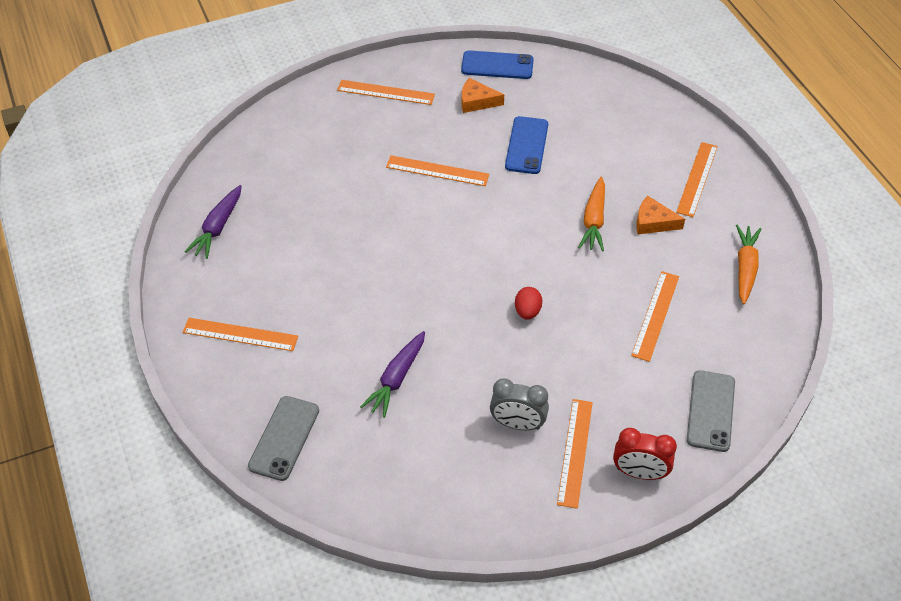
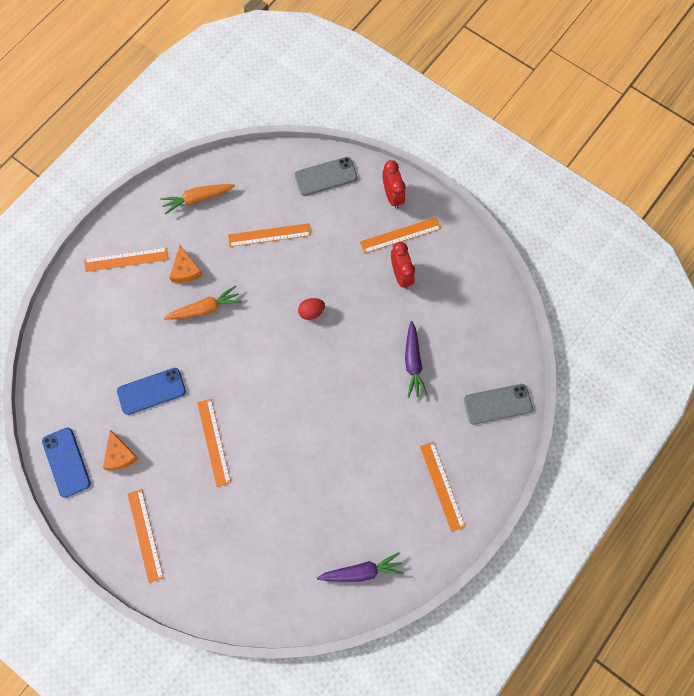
camera: 120 degrees left, 20 degrees up
purple carrot [360,331,425,418] -> purple carrot turned 90 degrees clockwise [405,321,428,398]
grey clock [490,378,549,430] -> red clock [391,242,415,289]

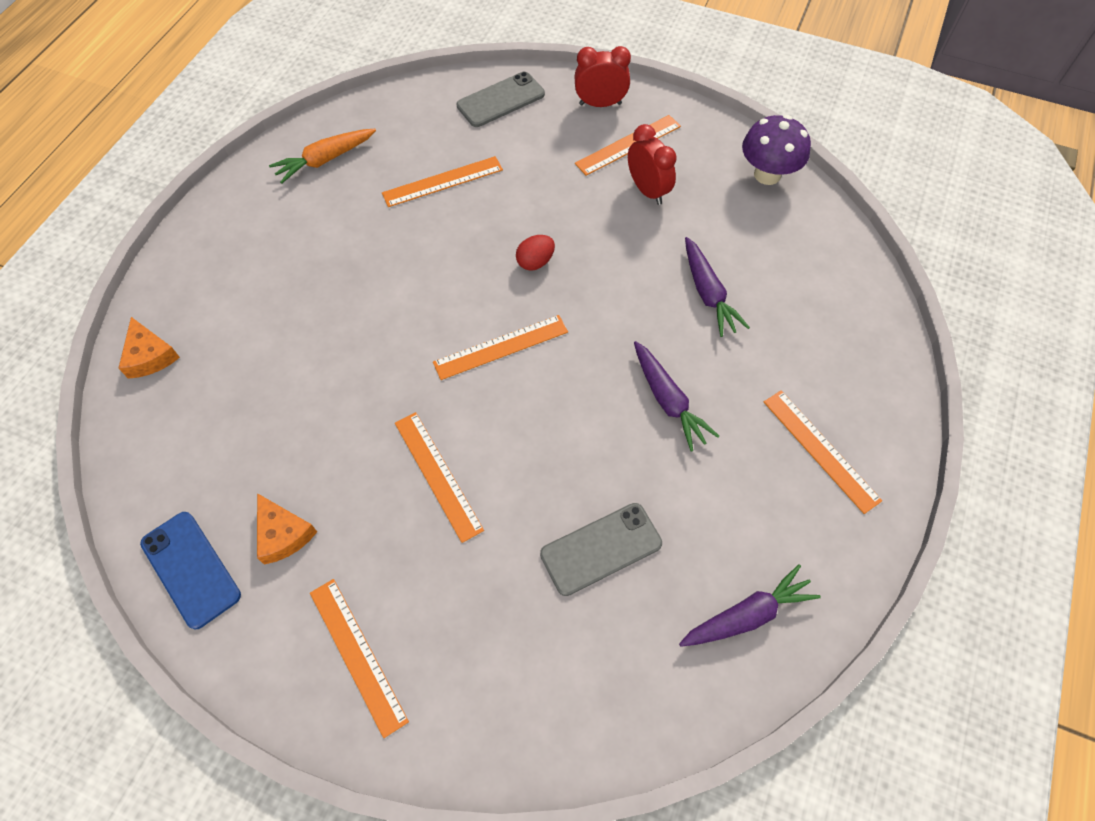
camera: 15 degrees left, 10 degrees down
orange ruler [84,247,168,272] -> orange ruler moved to [433,315,568,380]
blue phone [117,368,186,415] -> none
orange carrot [164,285,242,320] -> none
orange cheese [169,246,203,283] -> orange cheese moved to [118,317,180,379]
red clock [382,160,406,209] -> red clock turned 60 degrees counterclockwise [574,46,631,107]
grey phone [464,384,533,425] -> grey phone moved to [540,503,662,596]
none -> purple carrot [634,341,719,452]
none -> purple mushroom [742,115,811,185]

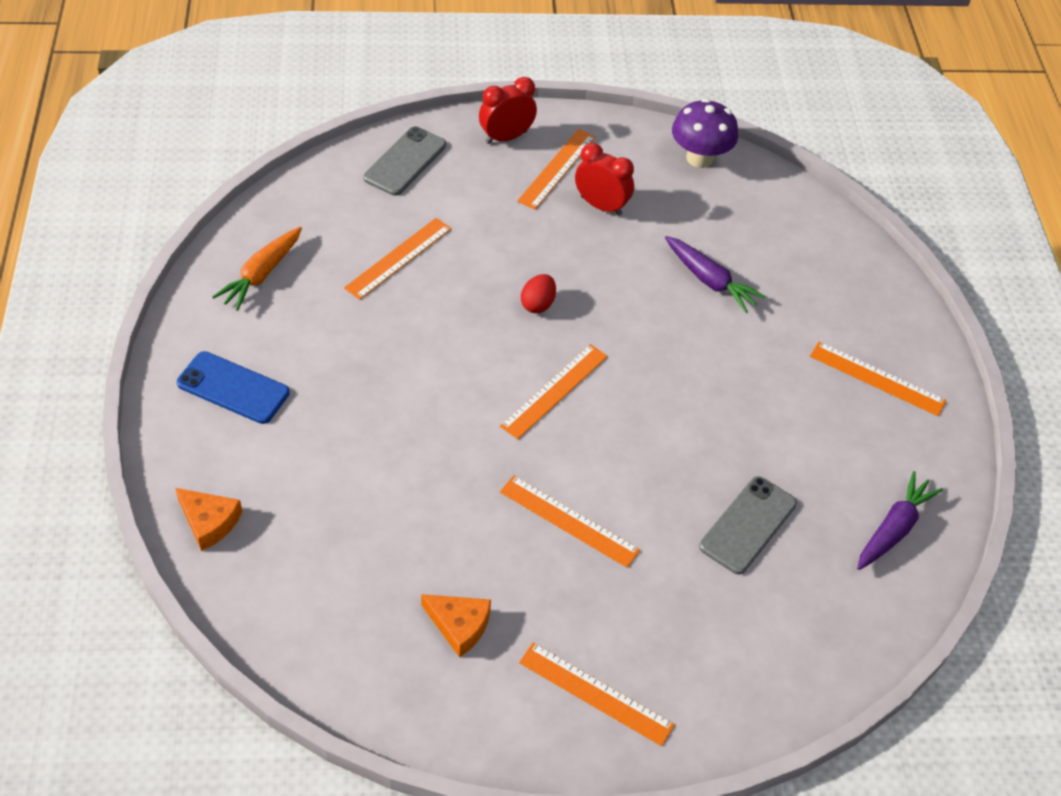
camera: 30 degrees left, 10 degrees down
blue phone [140,512,241,629] -> blue phone moved to [177,351,290,424]
purple carrot [634,341,719,452] -> none

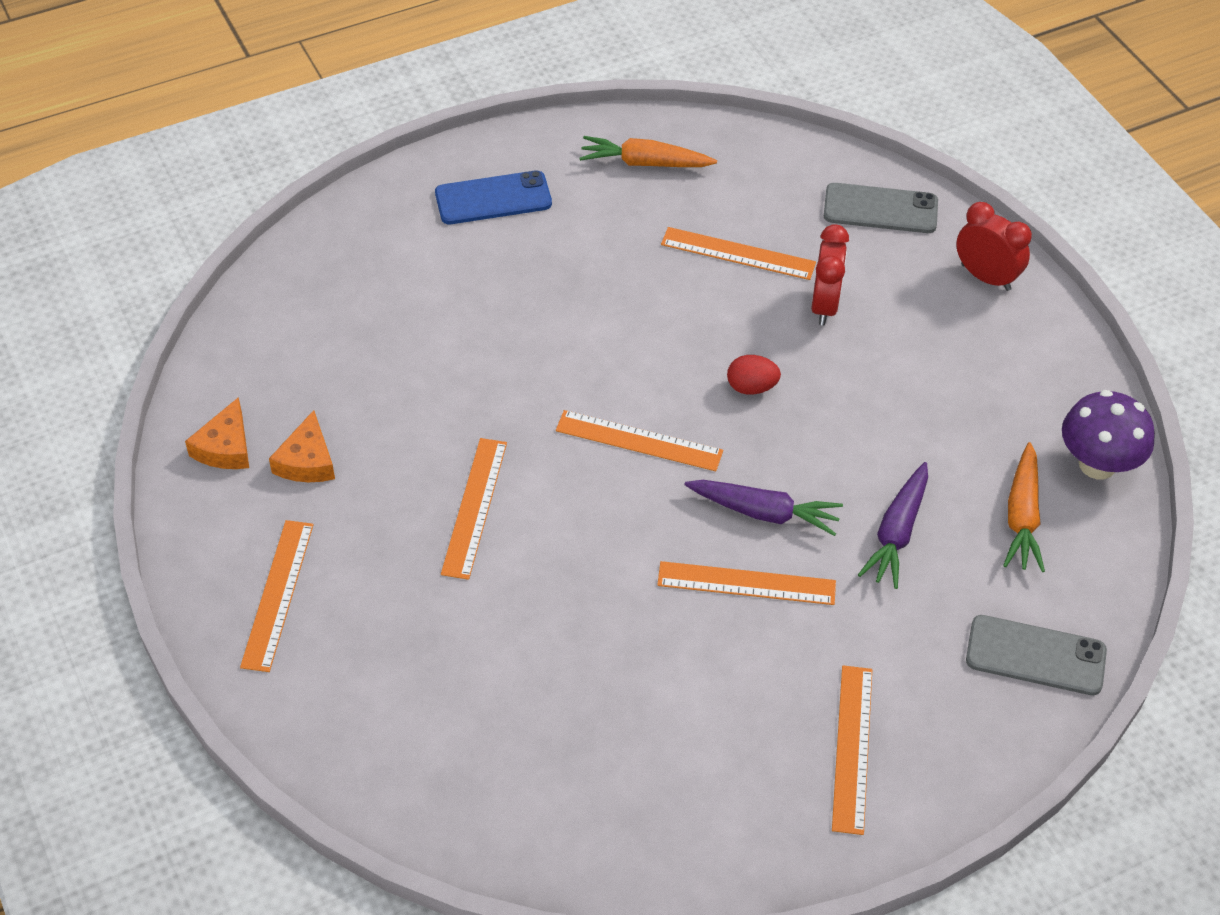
camera: 70 degrees right, 0 degrees up
orange cheese [175,488,242,551] -> orange cheese moved to [185,397,249,469]
blue phone [177,351,290,424] -> blue phone turned 75 degrees clockwise [435,171,552,224]
orange ruler [517,129,596,210] -> orange ruler moved to [657,561,836,605]
red clock [575,143,634,216] -> red clock moved to [811,224,849,325]
grey phone [699,476,797,574] -> grey phone moved to [966,615,1107,695]
purple carrot [857,471,943,570] -> purple carrot moved to [685,480,843,536]
none -> orange carrot [1003,442,1045,572]

